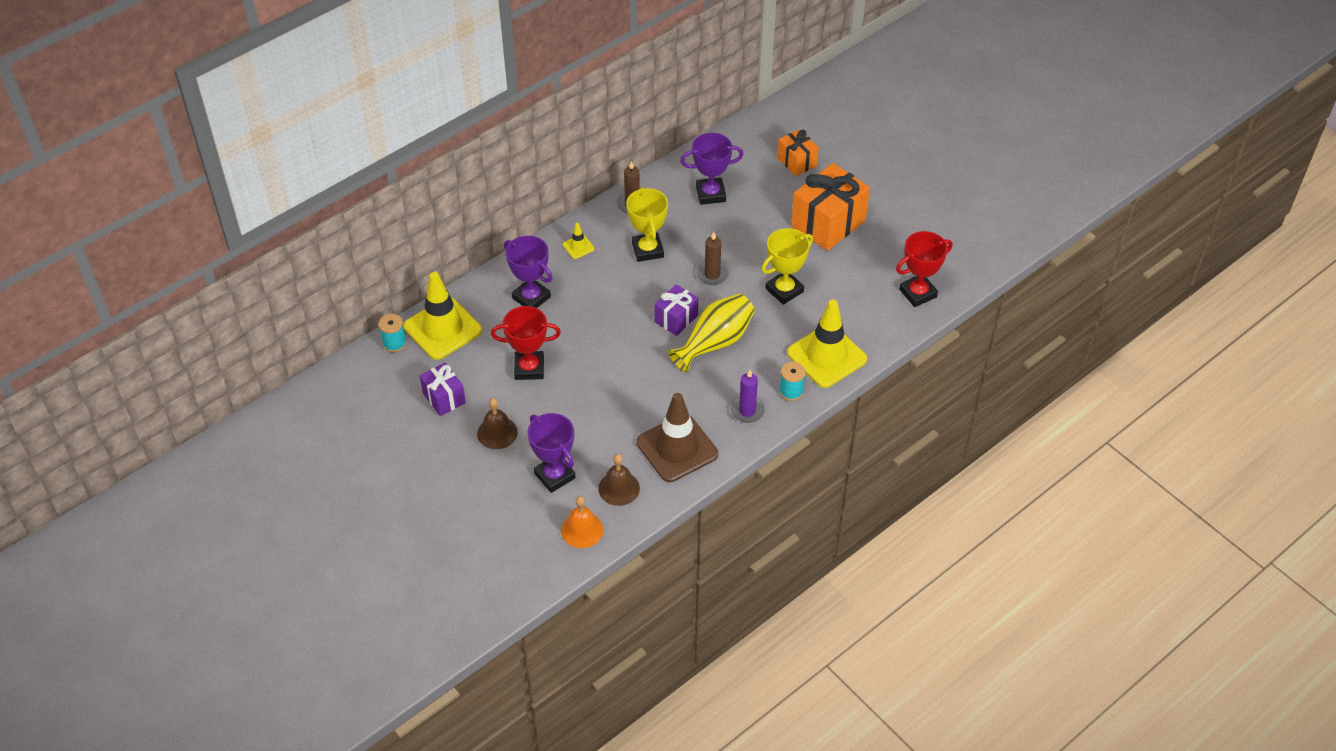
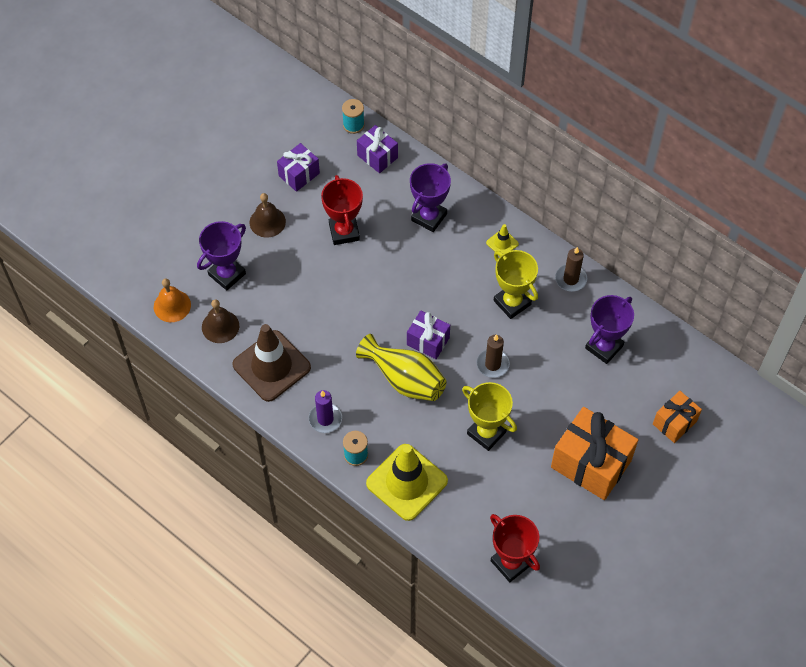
camera: 80 degrees right, 10 degrees up
yellow traffic cone [403,272,482,360] -> purple gift [357,125,398,173]
yellow trophy [626,187,668,262] -> yellow trophy turned 75 degrees clockwise [494,250,538,319]
purple trophy [680,133,743,205] -> purple trophy turned 60 degrees clockwise [585,295,634,364]

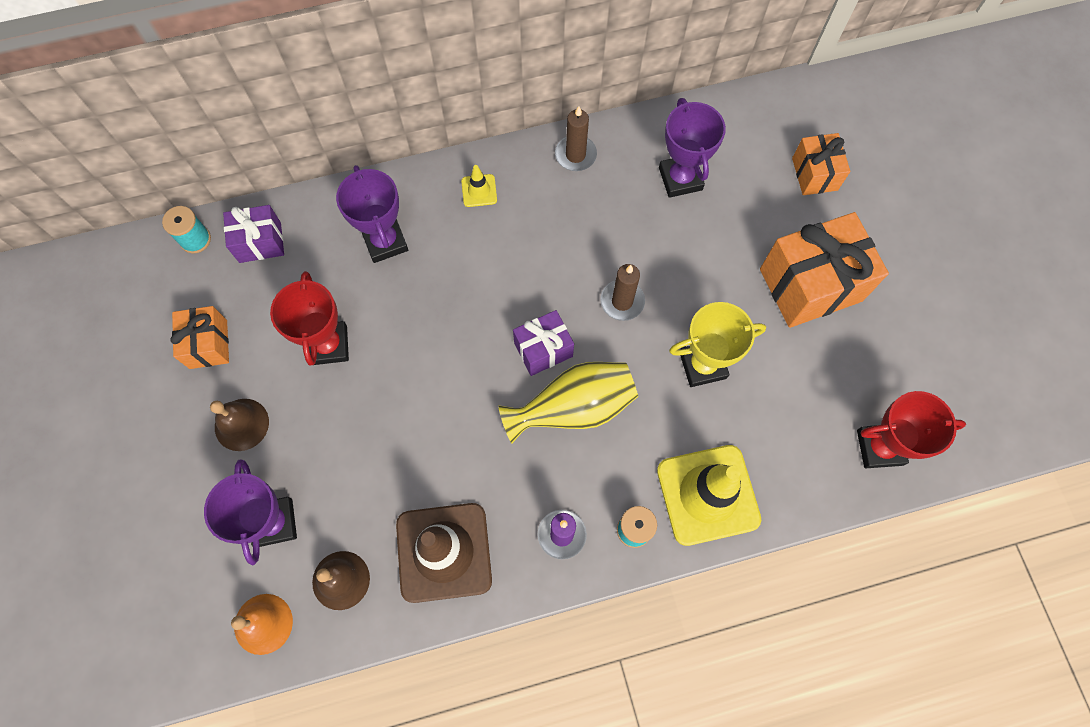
camera: 55 degrees left, 10 degrees up
purple gift [277,143,320,192] -> orange gift [170,306,229,369]
red trophy [321,175,363,245] -> red trophy turned 60 degrees clockwise [270,271,349,366]
yellow trophy [494,250,538,319] -> none

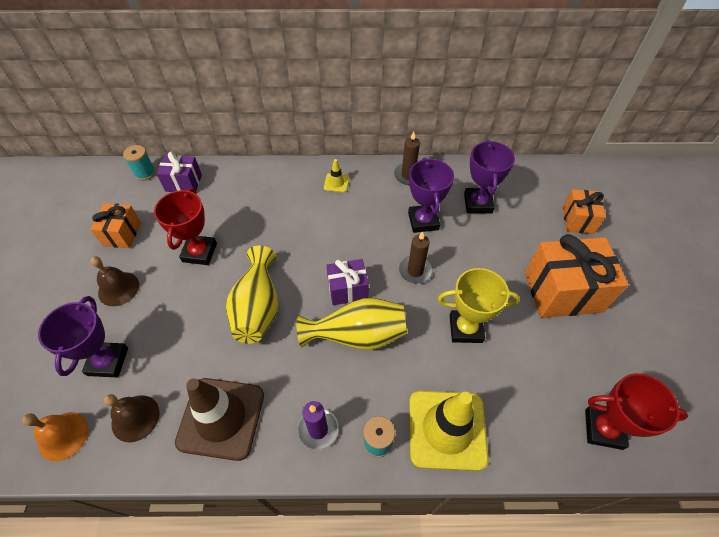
camera: 15 degrees right, 15 degrees down
purple trophy [336,165,408,263] -> purple trophy moved to [408,157,454,233]
none -> yellow vase [226,246,278,344]

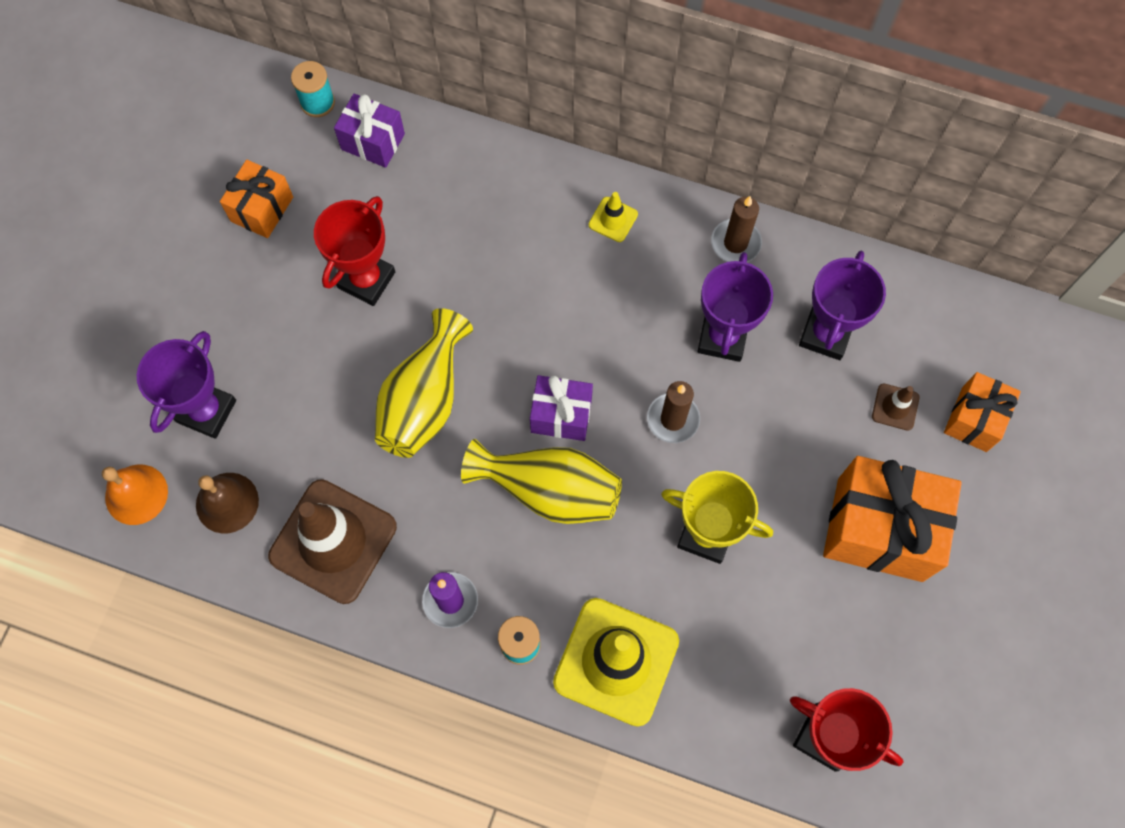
camera: 20 degrees right, 15 degrees up
brown bell [91,257,139,306] -> none
none -> brown traffic cone [872,384,919,431]

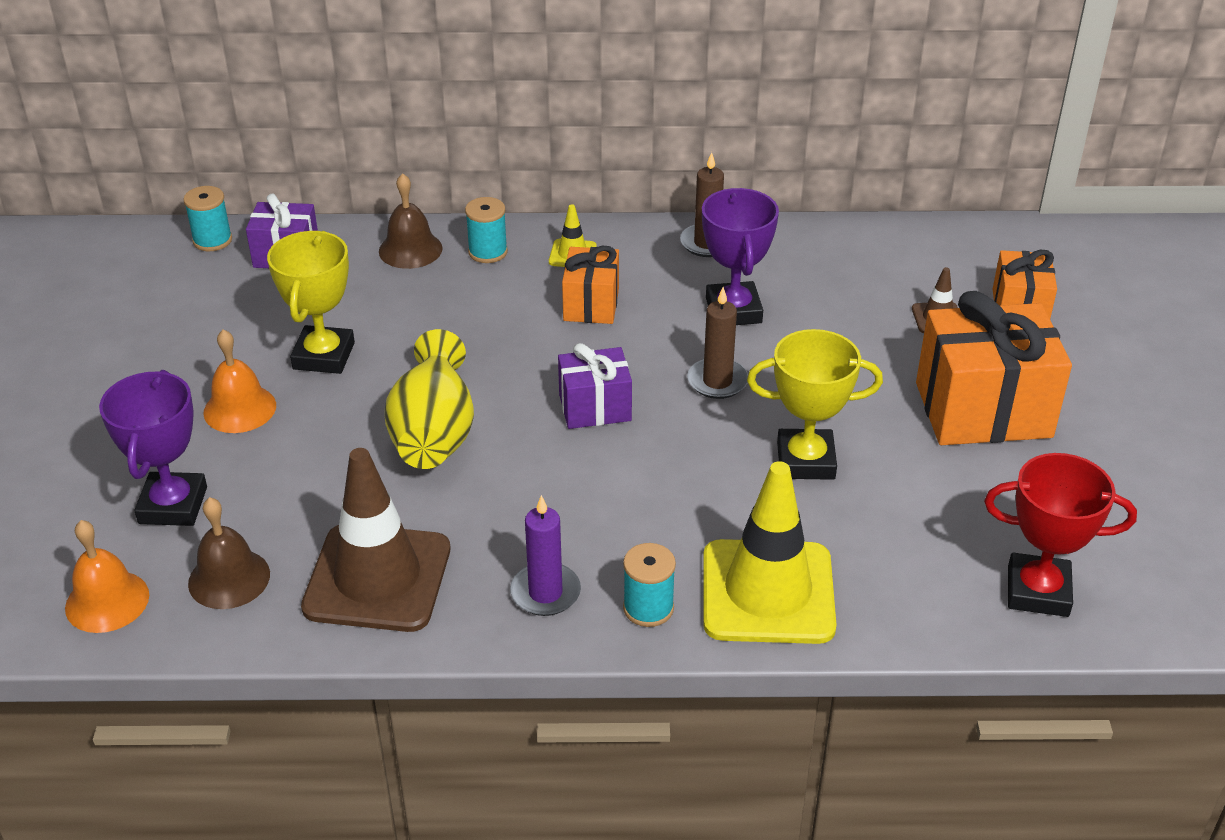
camera: 20 degrees left, 30 degrees down
orange gift [220,160,293,238] -> orange gift moved to [562,246,619,324]
red trophy [314,196,395,306] -> yellow trophy [267,231,355,374]
yellow vase [461,439,622,524] -> none
purple trophy [799,251,886,360] -> none
none -> orange bell [203,329,276,433]
none -> brown bell [379,173,442,269]
none -> turquoise spool [465,197,508,263]

